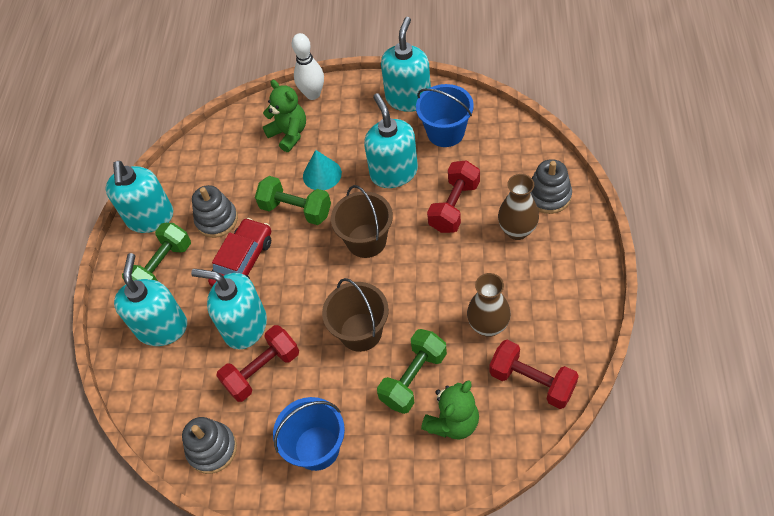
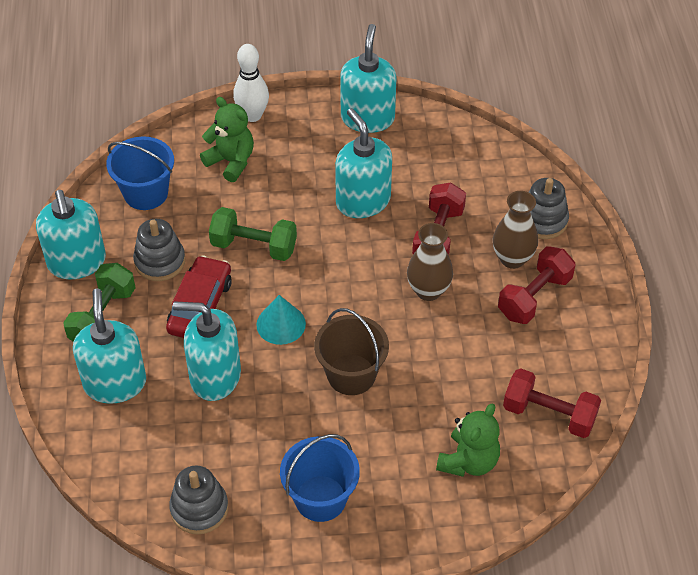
camera: 15 degrees left, 5 degrees down
red dumbbell [216,325,299,402] -> red dumbbell moved to [498,246,575,324]
turquoise cone [303,150,342,190] -> turquoise cone moved to [256,295,306,345]
brown bucket [331,185,393,258] -> none
green dumbbell [377,329,447,414] -> none
blue bucket [416,84,474,147] -> blue bucket moved to [106,136,174,210]
brown vase [467,273,511,337] -> brown vase moved to [407,223,453,301]

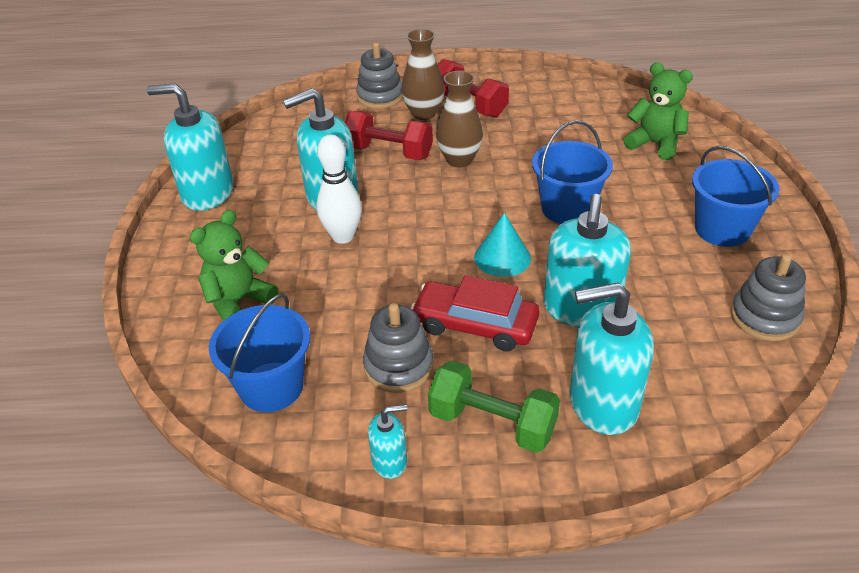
camera: 85 degrees left, 10 degrees down
turquoise soap dispenser [36,190,106,279] -> turquoise soap dispenser [368,404,407,479], size x0.49
green dumbbell [209,207,297,261] -> none
white bowling pin [233,44,269,122] -> white bowling pin moved to [316,134,362,244]
brown bucket [314,308,389,395] -> blue bucket [532,120,613,224]
red dumbbell [503,368,601,438] -> none

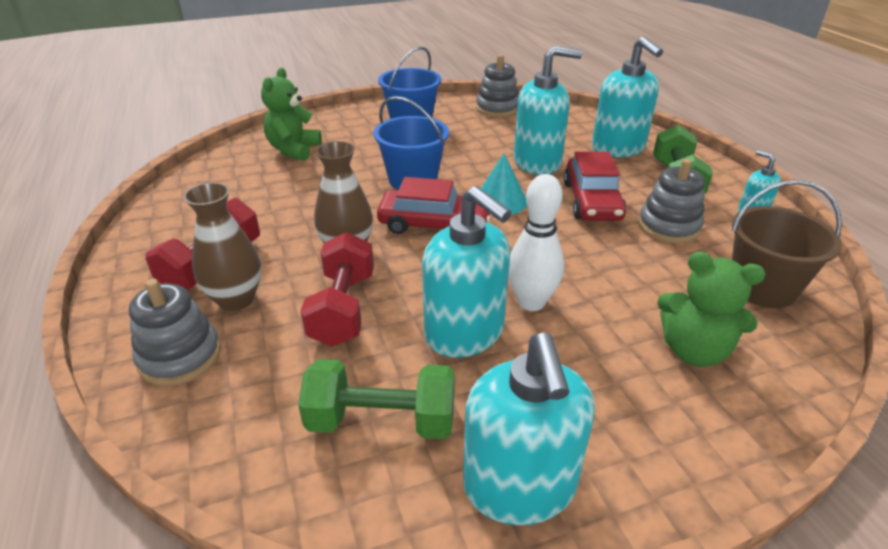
camera: 110 degrees left, 5 degrees down
blue bucket [209,294,310,412] -> brown bucket [731,180,842,308]
none -> green dumbbell [298,359,455,439]
none -> red car [377,177,490,234]

